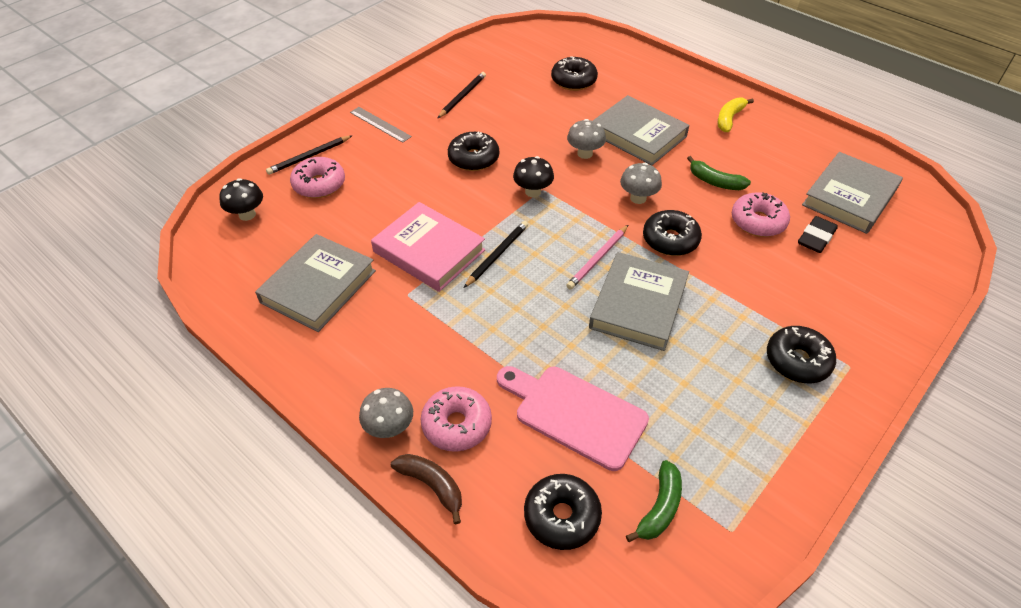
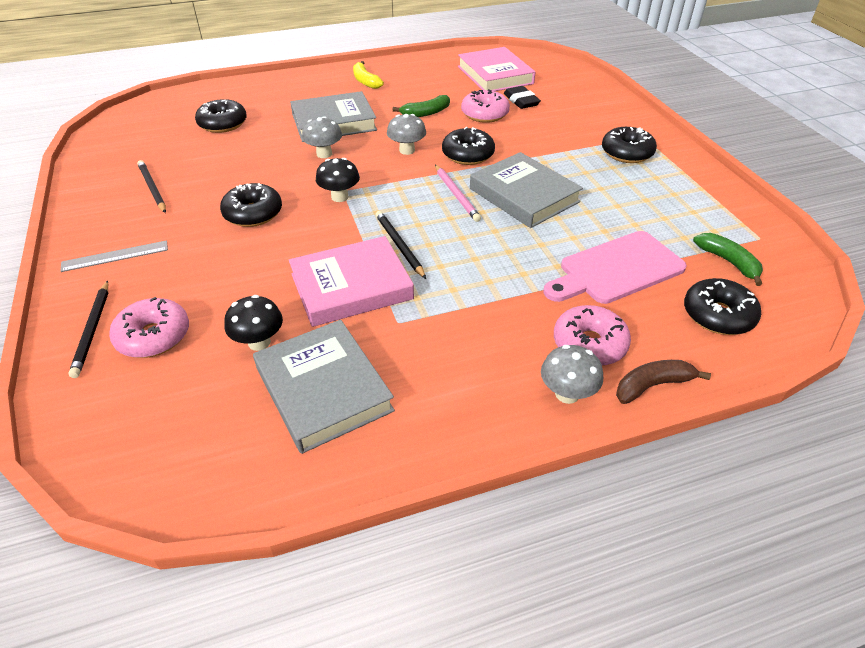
camera: 60 degrees left, 5 degrees down
black mushroom [219,178,263,221] -> black mushroom moved to [224,295,283,351]
grey book [802,152,903,234] -> pink book [458,47,536,91]

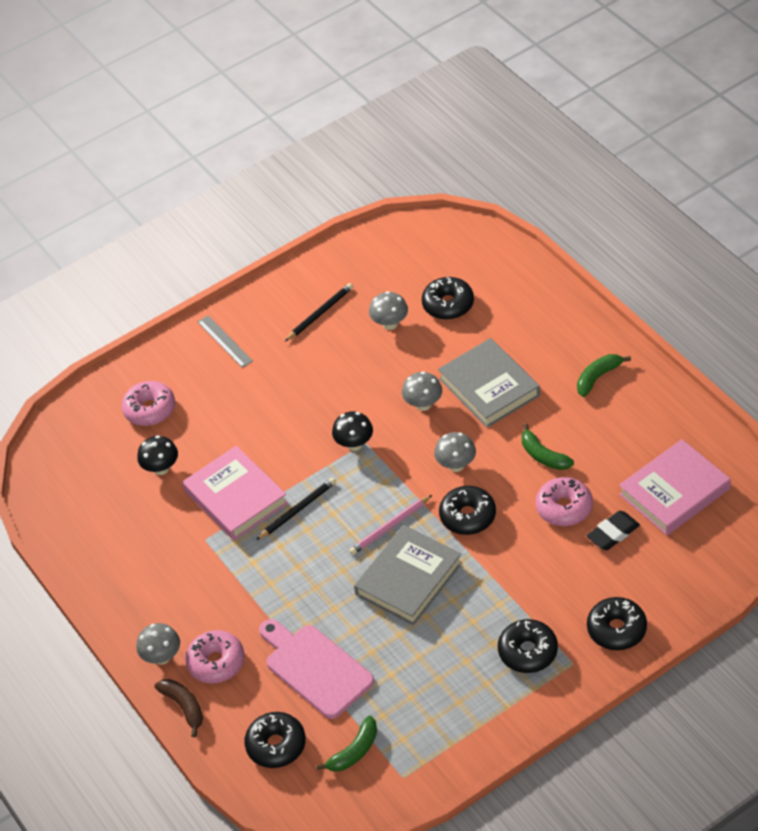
camera: 80 degrees right, 5 degrees up
black pencil [69,280,108,378] -> none
black donut [220,183,282,227] -> black donut moved to [587,597,647,650]
grey book [253,320,395,454] -> none
yellow banana [353,61,384,89] -> green banana [577,354,631,397]
none -> grey mushroom [369,291,408,330]

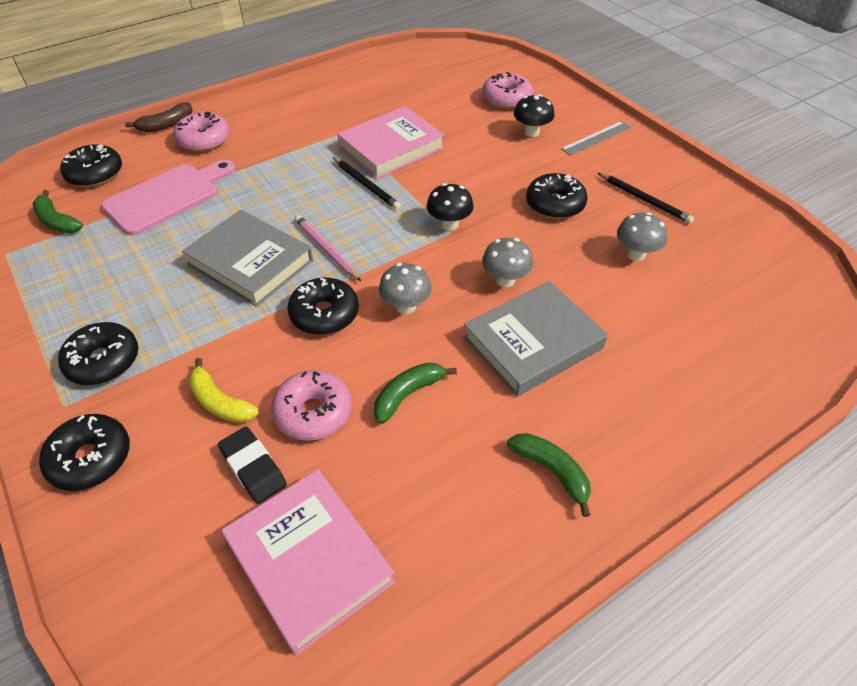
camera: 85 degrees right, 0 degrees up
grey mushroom [136,623,180,665] -> none
black mushroom [137,435,178,475] -> black mushroom moved to [514,94,555,137]
black donut [422,277,474,320] -> black donut moved to [526,173,588,219]
none -> yellow banana [188,358,259,423]

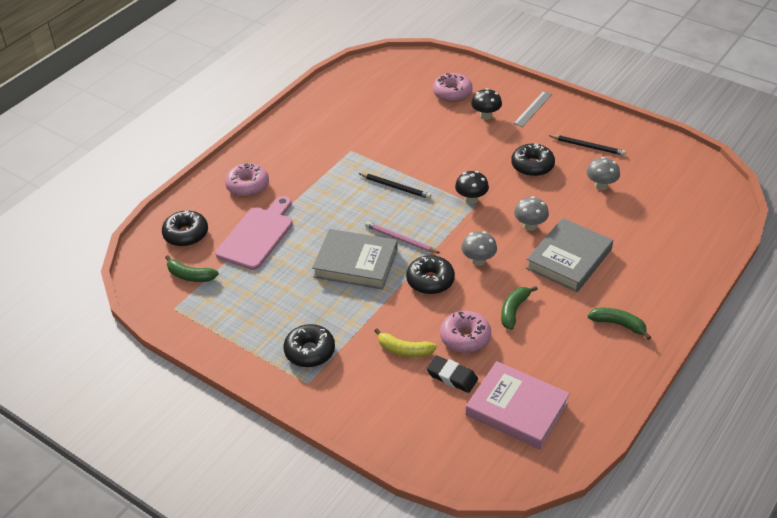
camera: 20 degrees left, 5 degrees down
black donut [39,414,130,491] -> none
brown banana [125,102,193,132] -> none
pink book [337,106,445,179] -> none

